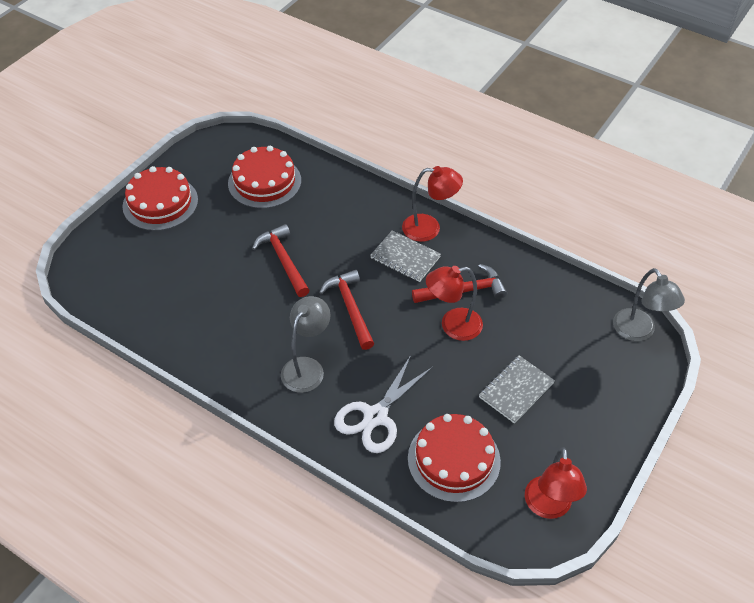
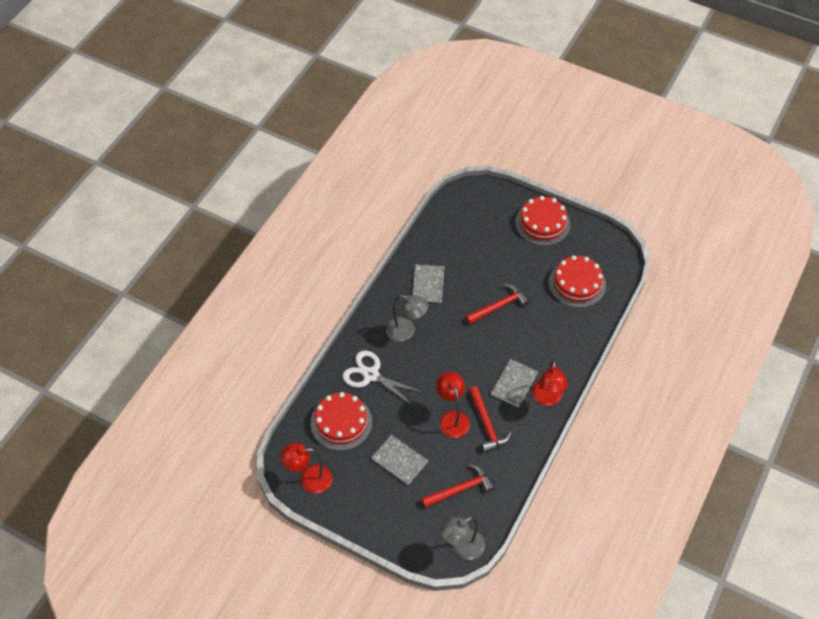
camera: 85 degrees right, 5 degrees up
red hammer [319,270,374,350] -> red hammer moved to [421,464,495,508]
none -> grey notebook [412,264,445,303]

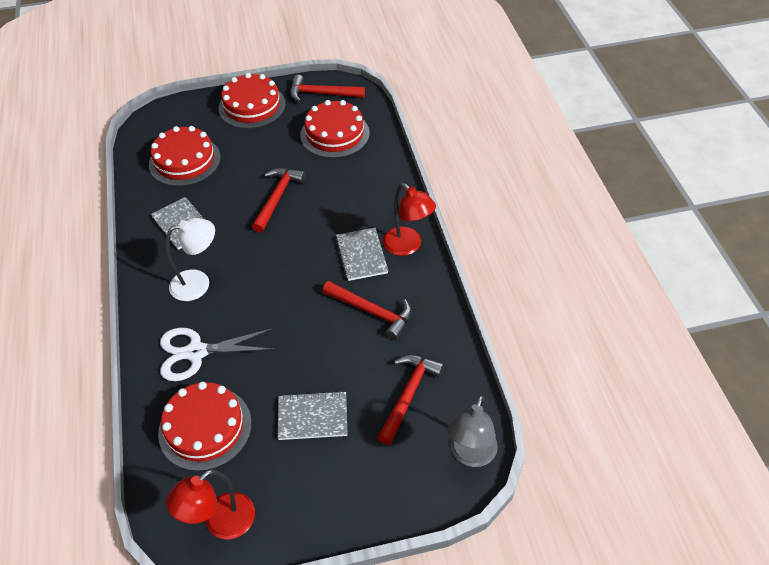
camera: 40 degrees left, 5 degrees down
grey lamp [386,295,428,342] -> white lamp [166,218,215,301]
red lamp [436,372,470,438] -> none
none -> red cake [149,126,221,186]
none -> red hammer [290,75,365,102]

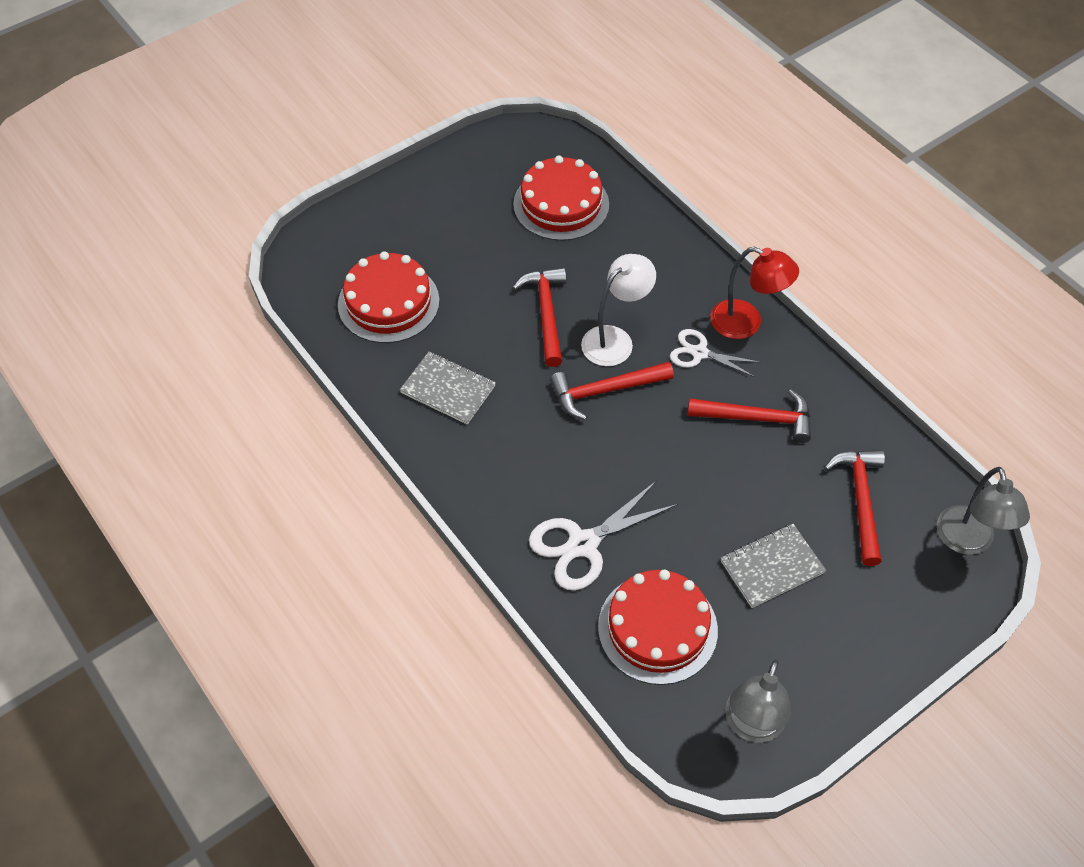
camera: 25 degrees left, 5 degrees up
white lamp [166,218,215,301] -> white lamp moved to [581,254,656,366]
red lamp [166,469,255,540] -> grey lamp [725,660,791,742]
red cake [218,73,286,129] -> none
red hammer [290,75,365,102] -> red hammer moved to [550,362,674,420]
grey notebook [335,228,388,281] -> white scissors [670,329,761,377]

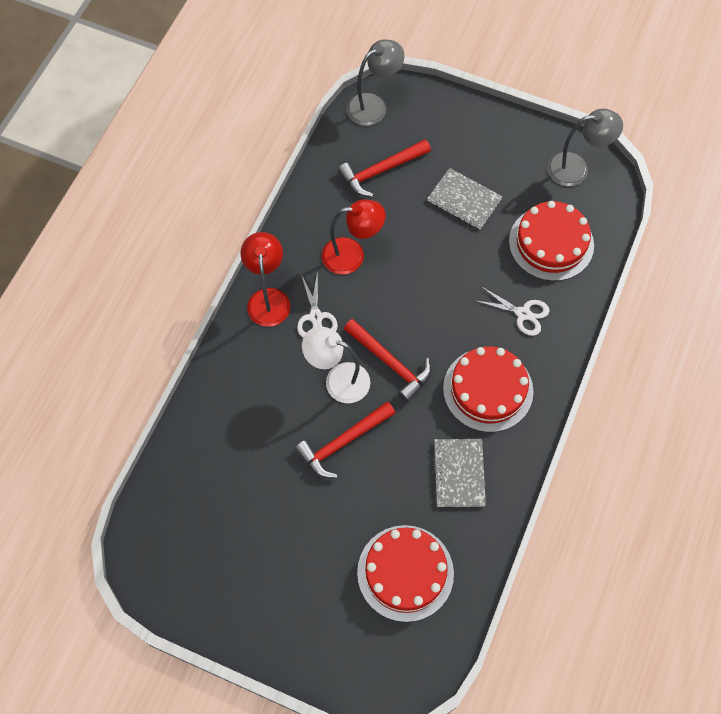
camera: 120 degrees left, 10 degrees up
red cake [513,156,609,241] -> red cake moved to [443,346,534,432]
white scissors [529,480,678,590] -> white scissors [474,286,550,336], size x0.63
red hammer [687,390,811,443] -> red lamp [322,199,385,274]

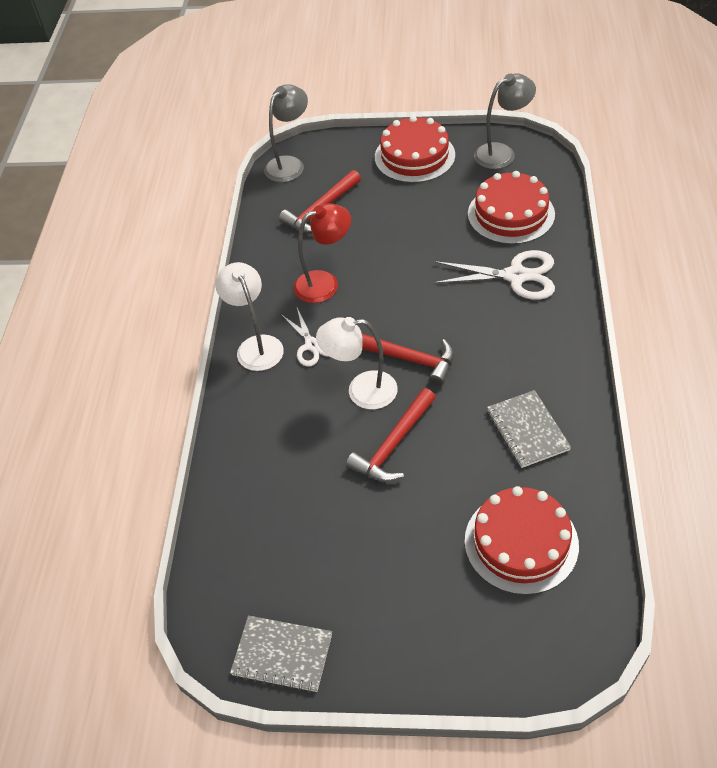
camera: 15 degrees left, 15 degrees down
red lamp [241,232,290,327] -> white lamp [215,262,284,371]
grey notebook [427,168,503,229] -> grey notebook moved to [230,616,332,693]
red cake [443,346,534,432] -> red cake moved to [375,116,455,183]
white scissors [474,286,550,336] -> white scissors [433,250,555,300], size x1.58

